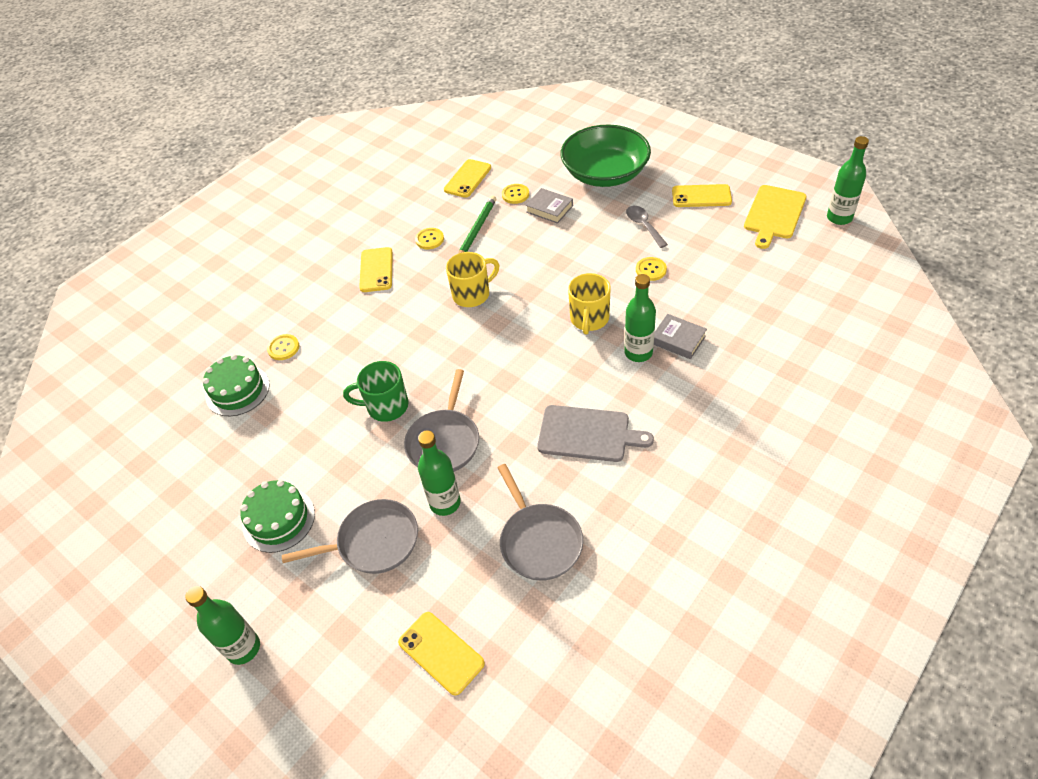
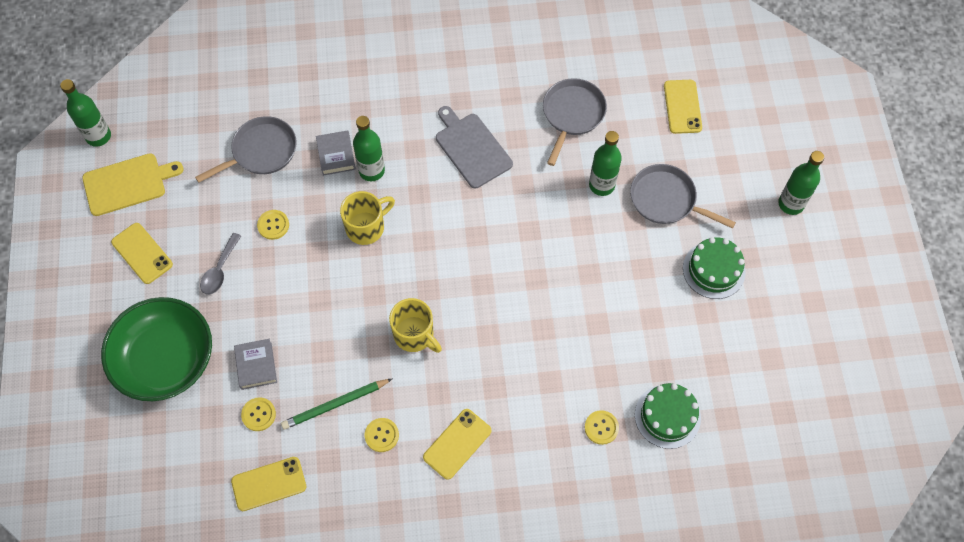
camera: 140 degrees left, 15 degrees up
green mug [343,361,409,422] -> none
grey pan [404,369,479,472] -> grey pan moved to [195,116,297,183]
yellow mug [446,252,499,307] -> yellow mug turned 150 degrees counterclockwise [389,298,442,353]

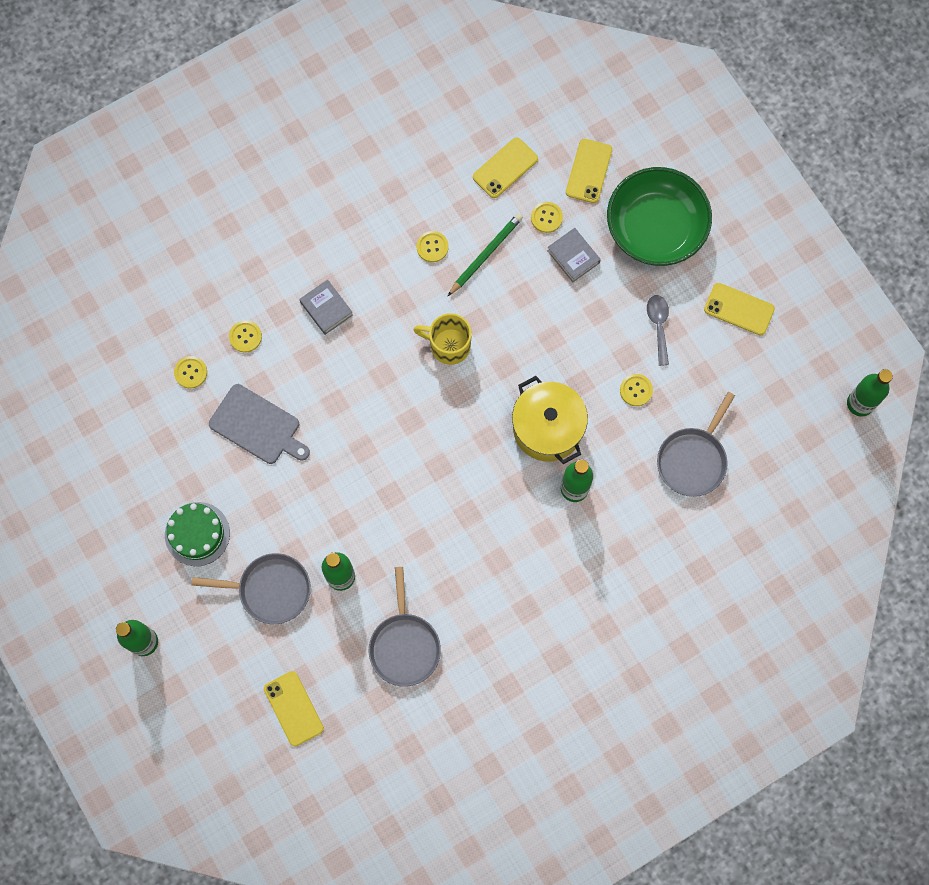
camera: 155 degrees right, 10 degrees up
yellow cutting board [82,153,184,216] -> none
grey book [316,130,356,176] -> grey book moved to [299,279,353,335]
yellow mug [340,191,395,245] -> yellow pot [512,376,588,464]
yellow phone [423,409,492,480] -> yellow phone moved to [566,139,612,203]
grey cutting board [436,106,513,188] -> grey cutting board moved to [209,384,310,464]
green cake [635,383,701,449] -> yellow button [174,356,207,388]

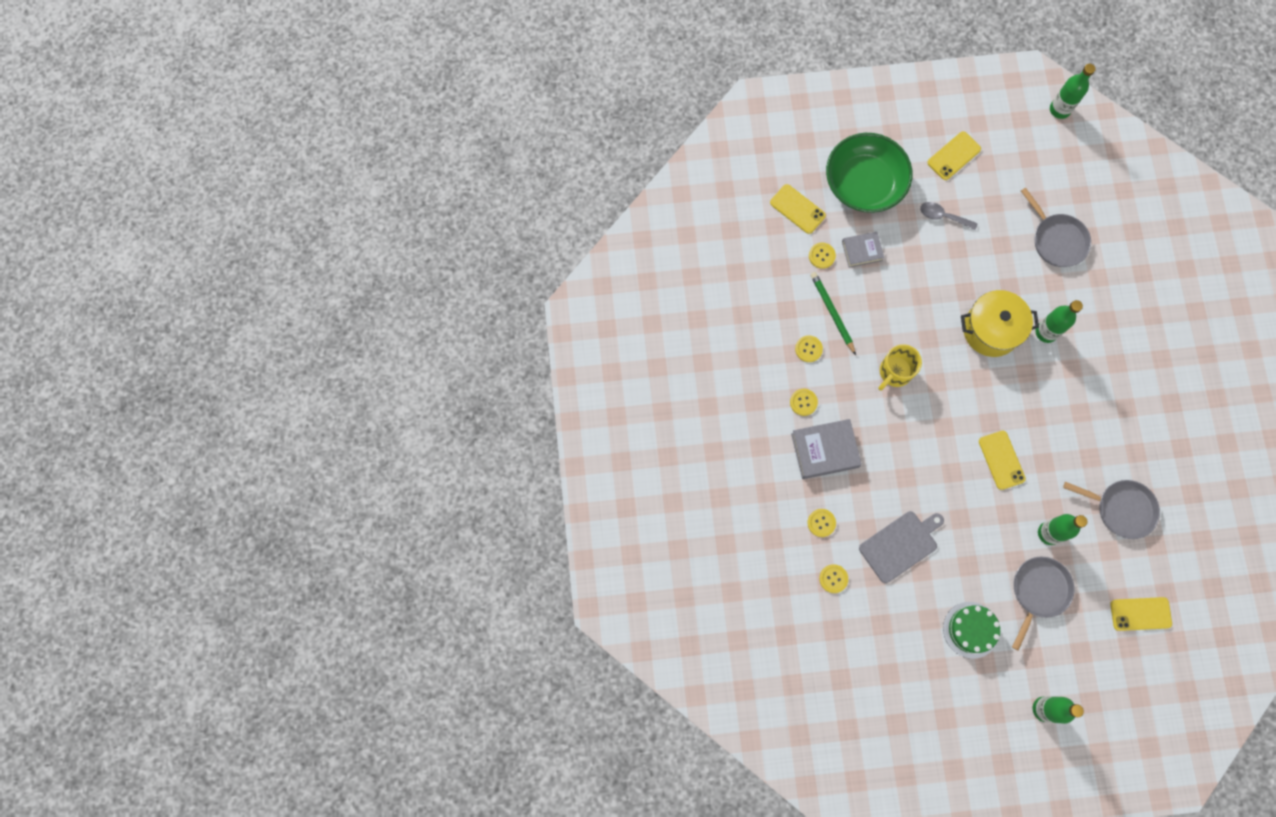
camera: 65 degrees left, 0 degrees up
grey book [299,279,353,335] -> grey book [791,419,862,479], size x1.60
yellow phone [473,137,538,198] -> yellow phone moved to [979,430,1026,490]
yellow button [620,374,653,406] -> yellow button moved to [790,389,818,416]

